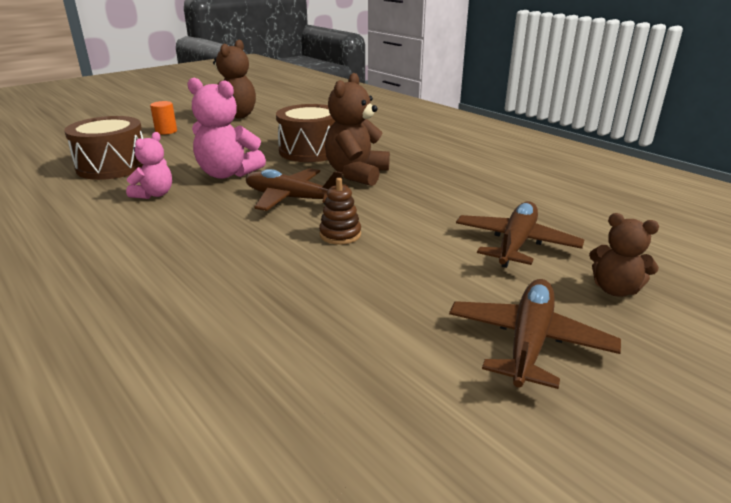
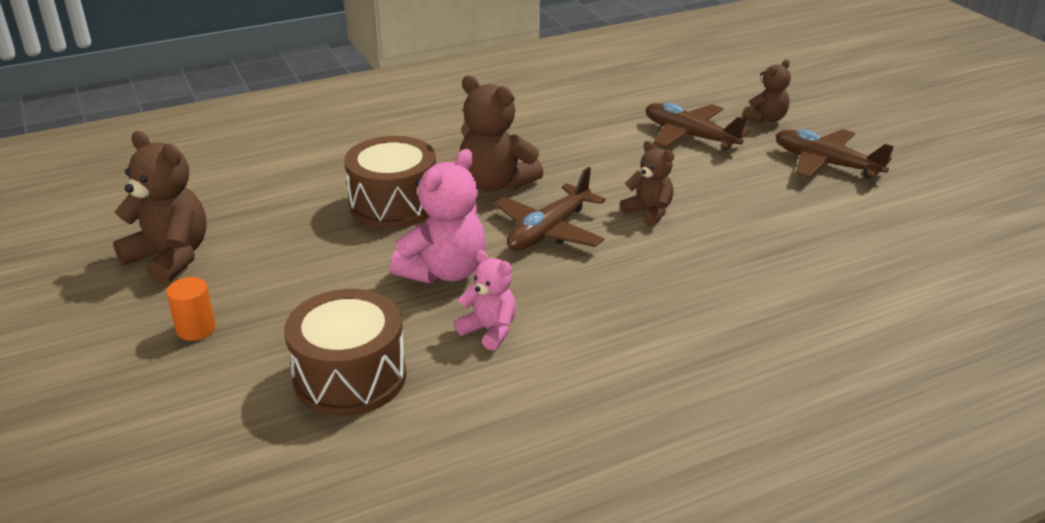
camera: 75 degrees left, 5 degrees up
brown stacking toy [319,178,361,245] -> brown teddy bear [620,141,674,226]

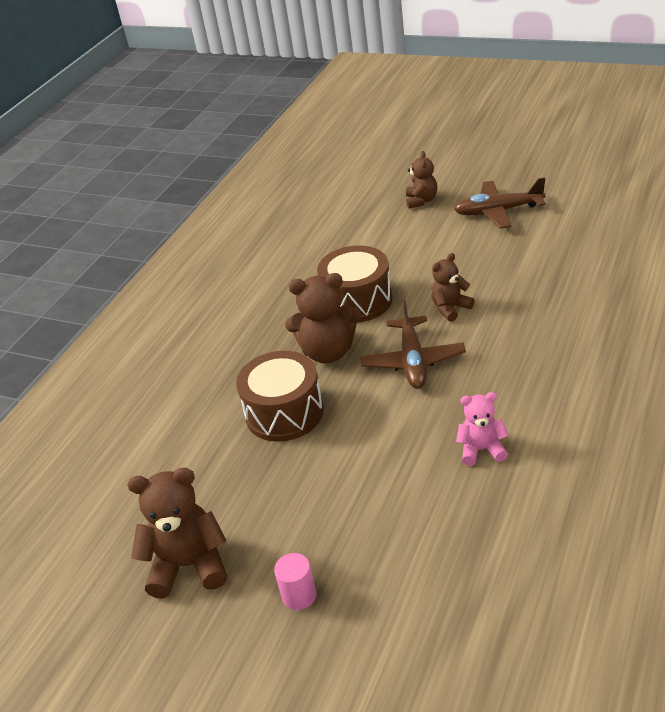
camera: 35 degrees left, 5 degrees up
orange cylinder [166,277,216,341] -> pink cylinder [274,553,316,610]
brown drum [284,289,406,416] -> brown drum moved to [317,245,392,323]
pink teddy bear [390,149,486,284] -> none
brown teddy bear [620,141,674,226] -> brown teddy bear turned 45 degrees counterclockwise [431,253,475,322]
brown plane [646,103,749,150] -> none

